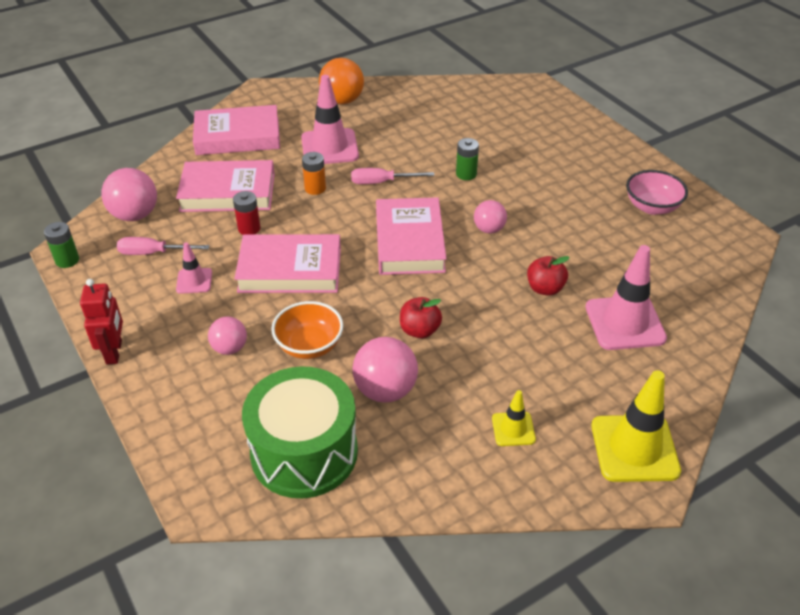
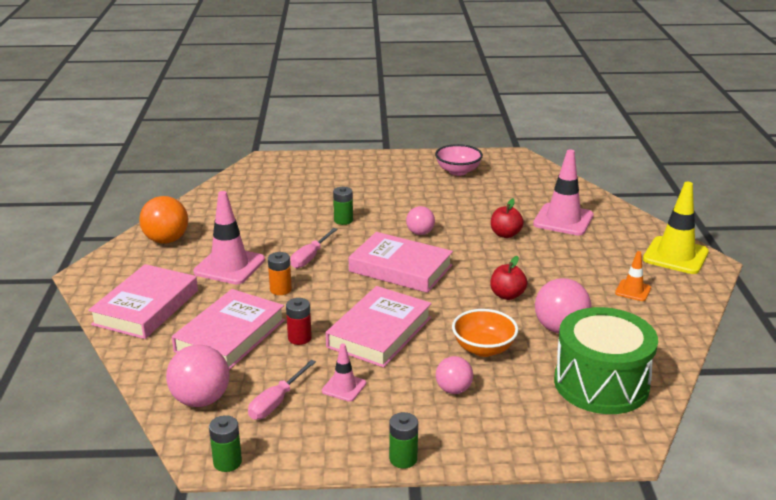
camera: 60 degrees left, 15 degrees down
red robot [80,279,123,364] -> green battery [389,412,418,469]
yellow traffic cone [492,390,536,446] -> orange traffic cone [615,251,651,301]

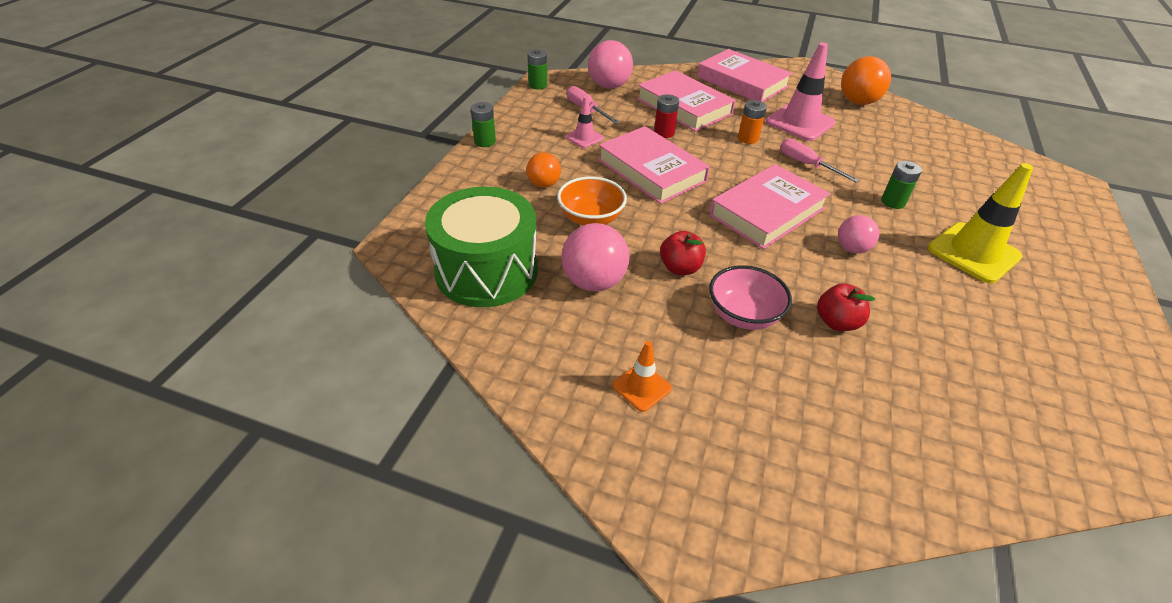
camera: 110 degrees right, 15 degrees up
pink bowl [435,144,483,176] -> pink bowl moved to [709,265,792,330]
pink ball [436,356,473,394] -> orange ball [526,152,561,188]
pink traffic cone [533,149,593,236] -> none
yellow traffic cone [643,182,709,274] -> yellow traffic cone moved to [928,163,1033,283]

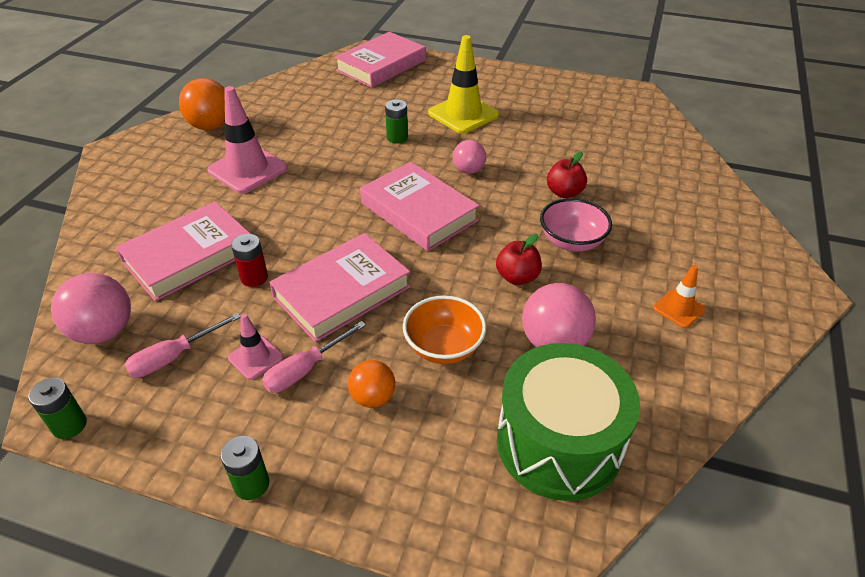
camera: 90 degrees left, 0 degrees up
pink book [697,49,792,102] -> pink book moved to [334,32,426,88]
orange battery [738,100,767,144] -> none
pink screwdriver [780,139,859,183] -> pink screwdriver moved to [262,321,366,393]

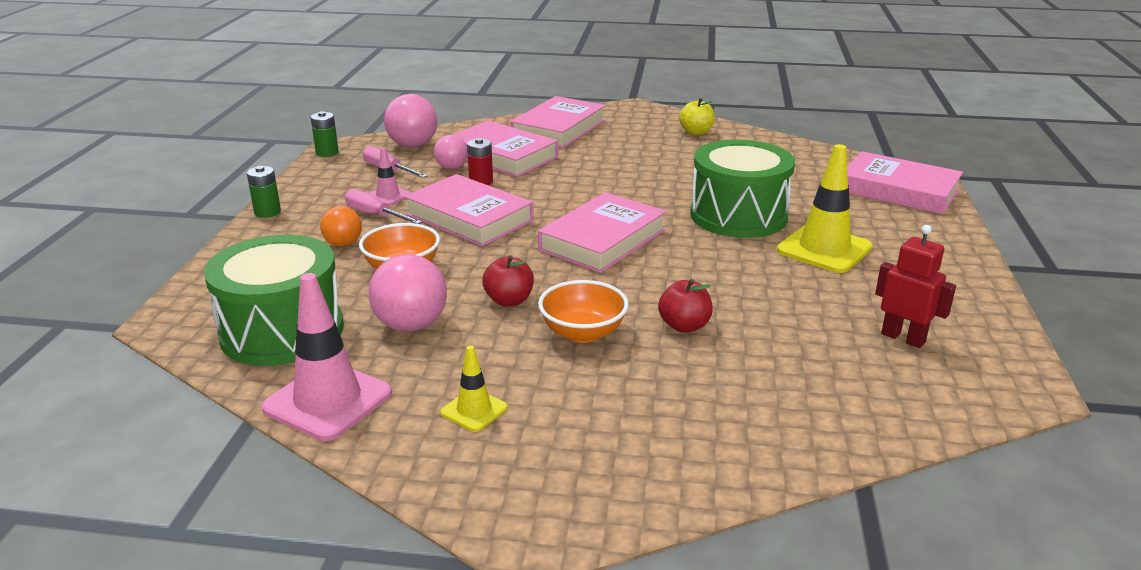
camera: 80 degrees right, 15 degrees down
orange ball [179,78,225,130] -> yellow apple [679,98,715,135]
pink traffic cone [207,86,287,194] -> pink traffic cone moved to [262,273,392,441]
green battery [385,99,408,144] -> green drum [690,140,795,238]
pink ball [453,140,486,174] -> pink ball moved to [434,135,468,169]
pink bowl [540,198,612,252] -> orange bowl [538,280,629,343]
orange traffic cone [653,265,706,328] -> yellow traffic cone [440,345,508,432]
none -> pink book [510,96,606,148]
none -> red robot [875,225,956,348]

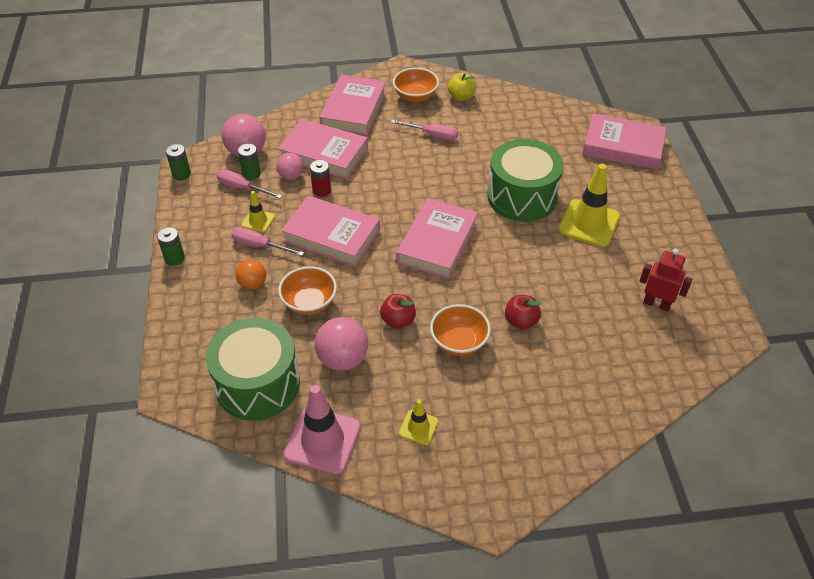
camera: 15 degrees left, 20 degrees up
pink traffic cone [369,147,411,206] -> yellow traffic cone [241,191,275,233]
none -> green battery [238,144,261,180]
none -> pink screwdriver [391,120,458,140]
none -> orange bowl [393,68,439,102]

